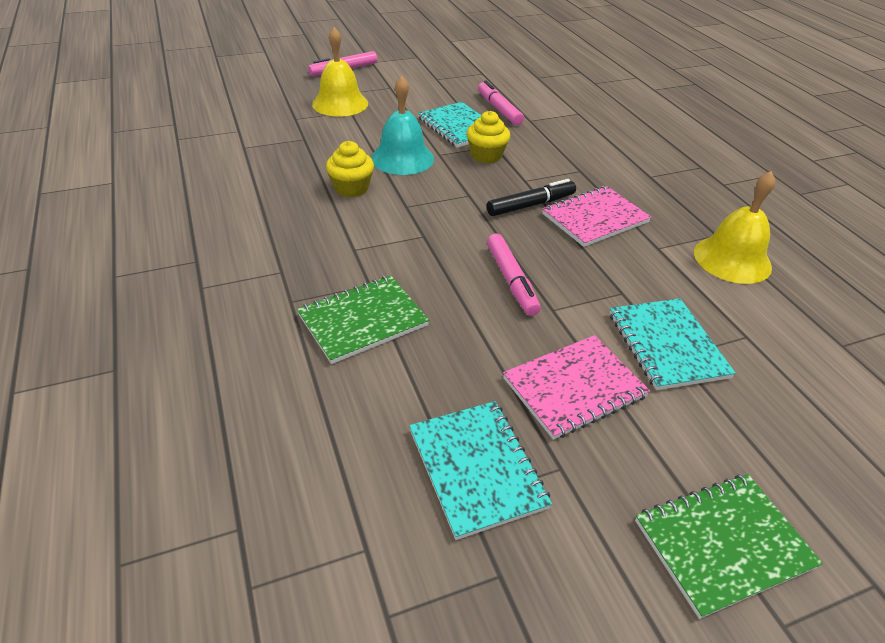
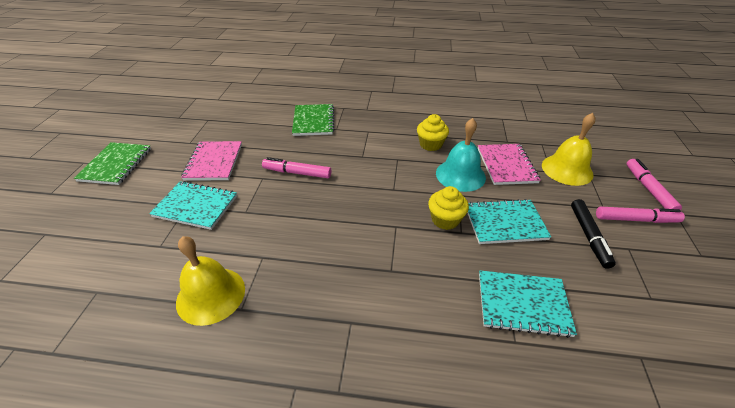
camera: 120 degrees right, 0 degrees up
turquoise notebook [409,401,552,540] -> turquoise notebook moved to [479,270,577,338]
pink marker [478,80,524,125] -> pink marker moved to [596,206,685,223]
black marker [487,179,576,216] -> black marker moved to [571,199,616,269]
pink notebook [542,186,651,247] -> pink notebook moved to [478,144,541,185]

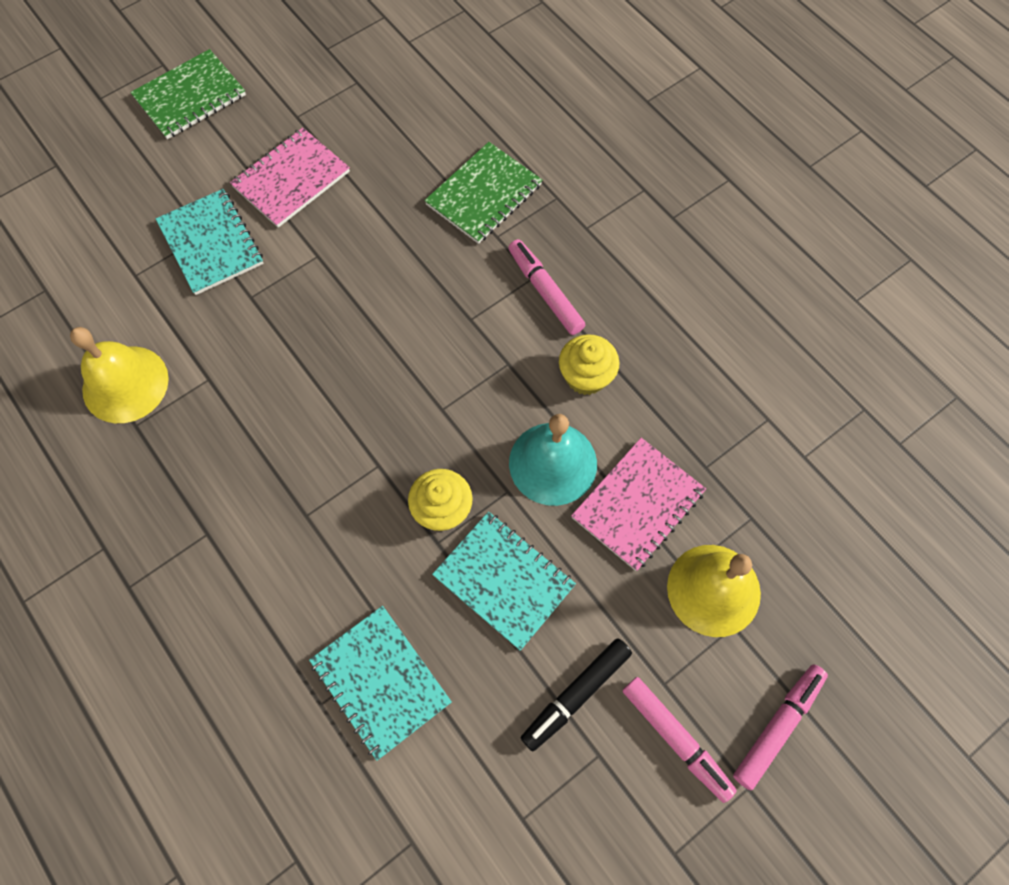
camera: 45 degrees right, 25 degrees up
pink marker [262,157,331,178] -> pink marker moved to [508,239,585,335]

